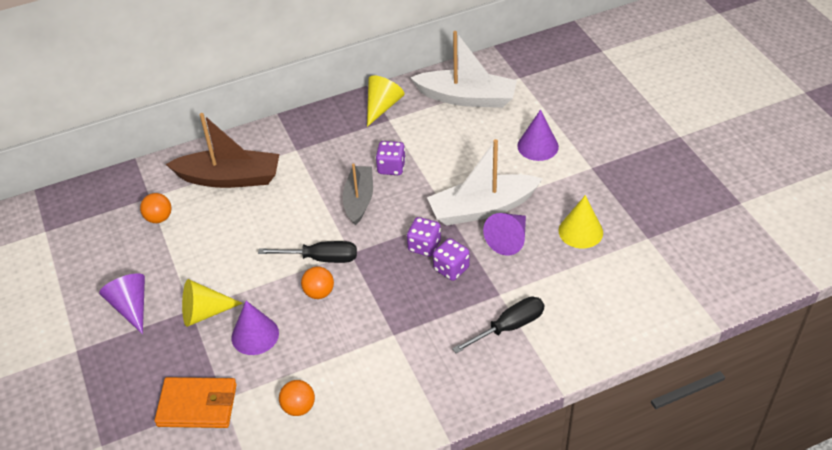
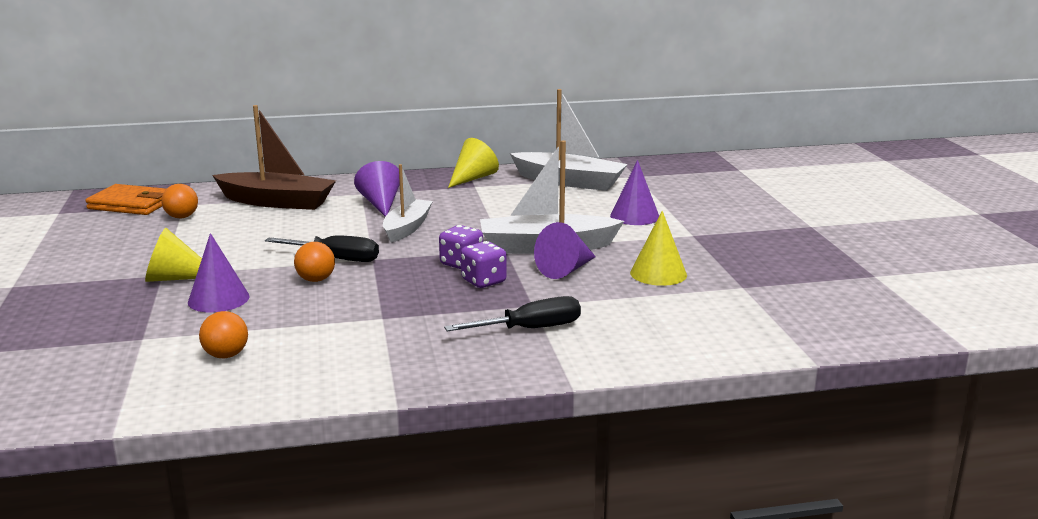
camera: 10 degrees right, 25 degrees down
purple cone [99,273,145,334] -> purple cone moved to [354,161,400,216]
orange wallet [155,377,237,428] -> orange wallet moved to [85,184,166,215]
grey boat [343,163,373,225] -> white boat [383,164,433,243]
purple dice [376,141,406,175] -> none

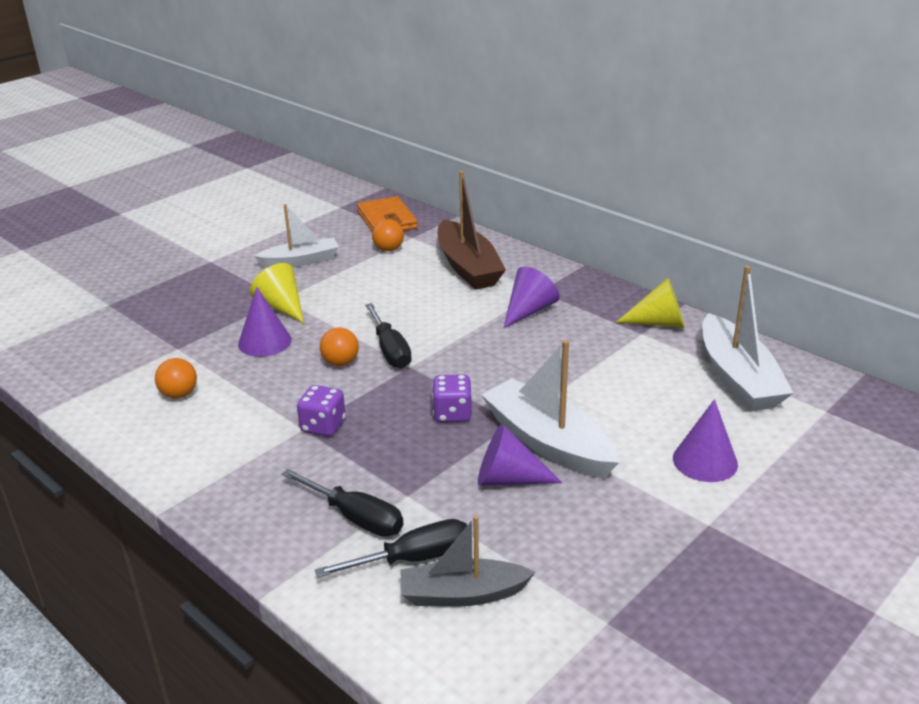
camera: 55 degrees right, 10 degrees up
white boat [383,164,433,243] -> white boat moved to [254,204,339,268]
purple dice [461,241,507,288] -> purple dice moved to [297,385,346,436]
yellow cone [630,211,687,286] -> none
none -> black screwdriver [314,519,467,578]
none -> grey boat [400,516,536,607]

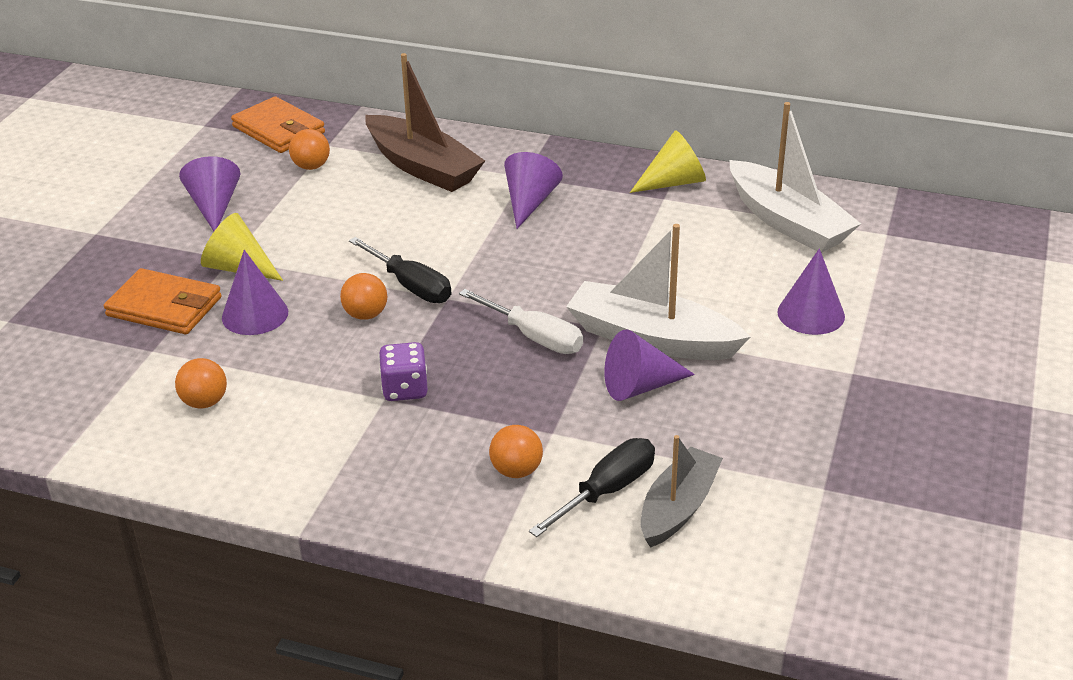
camera: 25 degrees left, 5 degrees up
white boat [254,204,339,268] -> purple cone [179,156,240,231]
black screwdriver [282,469,403,537] -> orange ball [489,425,543,478]
grey boat [400,516,536,607] -> grey boat turned 150 degrees clockwise [641,435,723,548]
purple dice [432,374,472,422] -> white screwdriver [459,289,583,354]
none -> orange wallet [104,268,222,334]

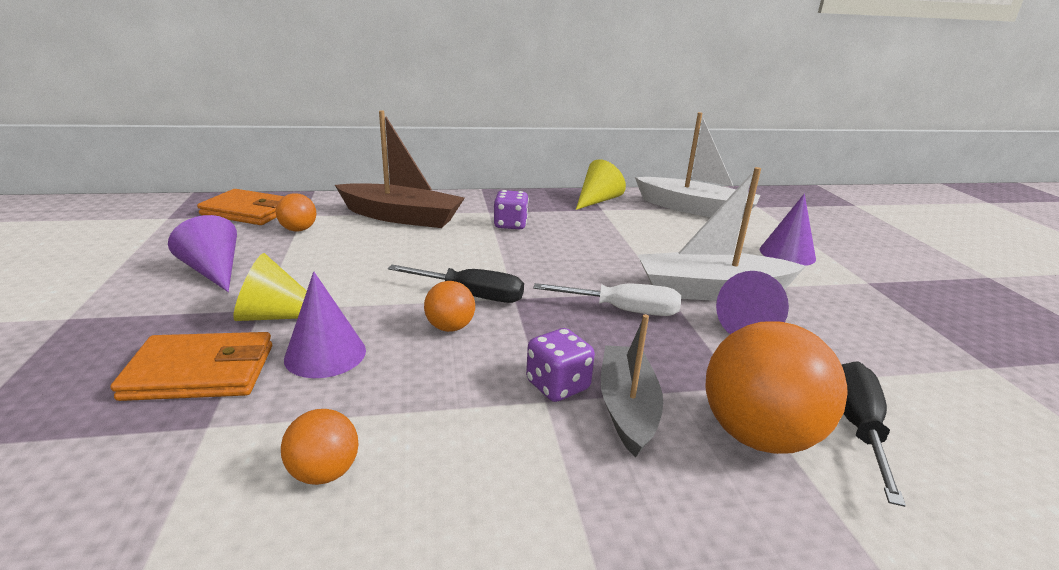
camera: 30 degrees left, 10 degrees down
orange ball [489,425,543,478] -> orange ball [705,321,848,454], size x1.97
purple cone [504,152,563,229] -> purple dice [493,190,529,229]
grey boat [641,435,723,548] -> grey boat moved to [601,314,663,458]

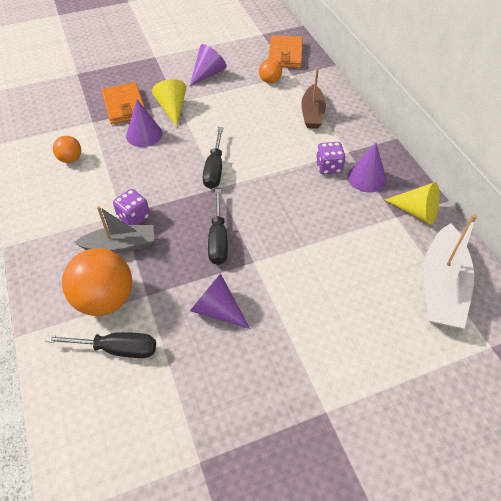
camera: 80 degrees right, 25 degrees up
brown boat [335,110,465,228] -> brown boat [301,67,326,129], size x0.66
orange ball [424,281,475,332] -> none
white screwdriver [533,283,681,316] -> black screwdriver [208,189,228,265]
white boat [638,167,806,301] -> none
purple cone [760,194,816,266] -> purple cone moved to [347,143,387,192]

